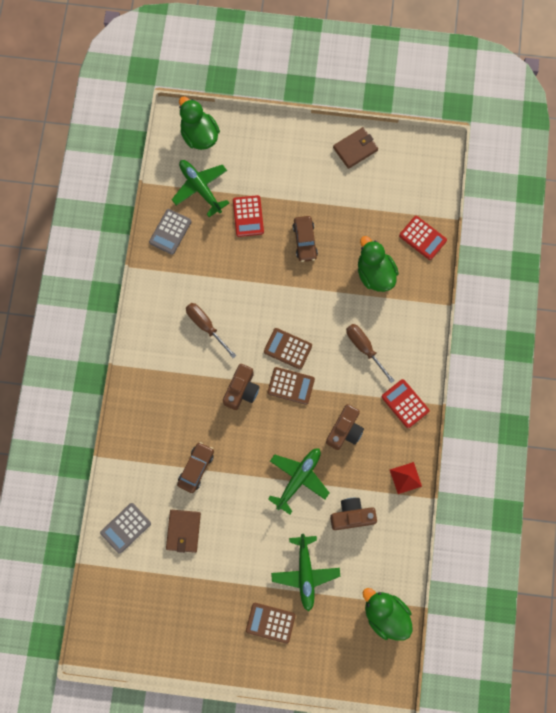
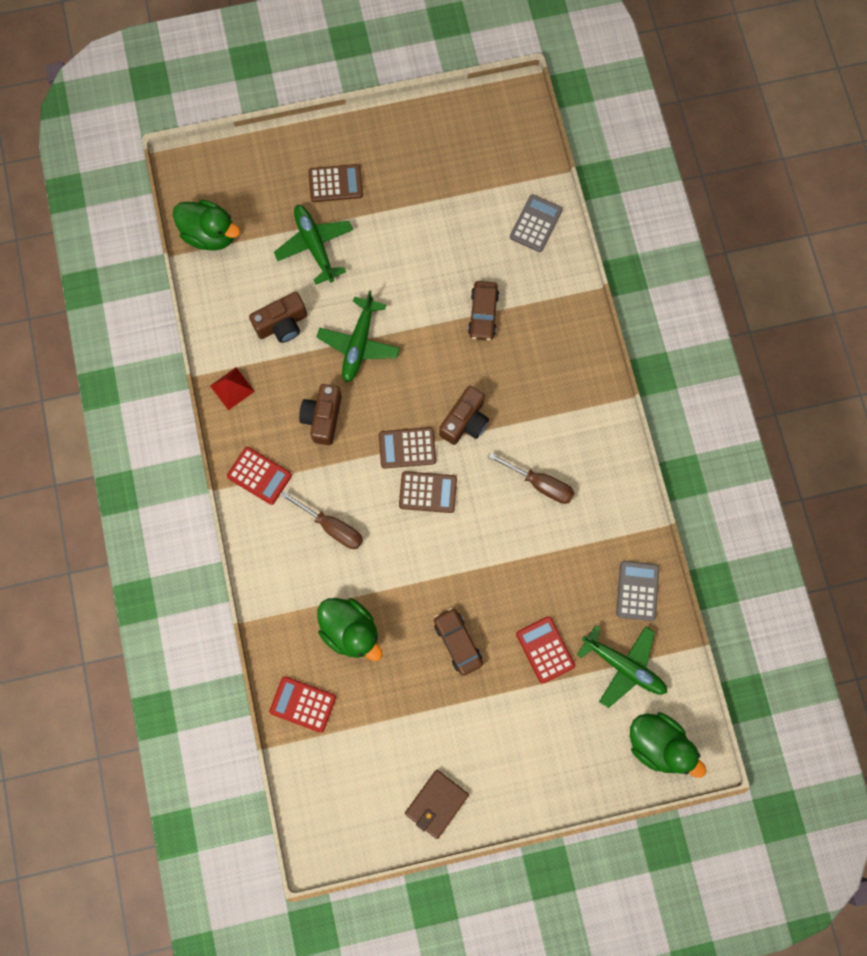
camera: 160 degrees right, 0 degrees up
brown wallet [166,510,201,553] -> none
brown camera [223,364,260,410] -> brown camera turned 150 degrees counterclockwise [439,386,489,445]

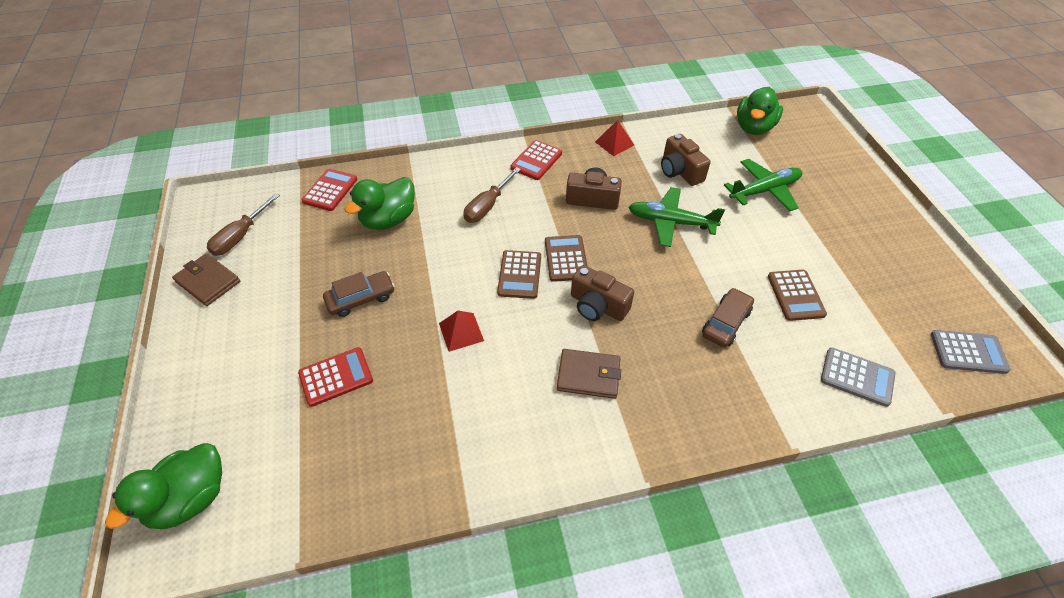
camera: 90 degrees right, 25 degrees down
brown calculator [308,164,363,202] -> brown calculator moved to [768,270,827,321]
brown car [468,281,499,341] -> brown car turned 120 degrees clockwise [702,288,754,348]
brown screwdriver [488,452,575,504] -> brown screwdriver moved to [207,193,280,256]
green plane [577,625,667,708] -> none
grey calculator [616,561,659,621] -> grey calculator moved to [931,330,1011,374]
none -> red pyramid [439,311,484,352]
none -> brown wallet [557,349,621,399]

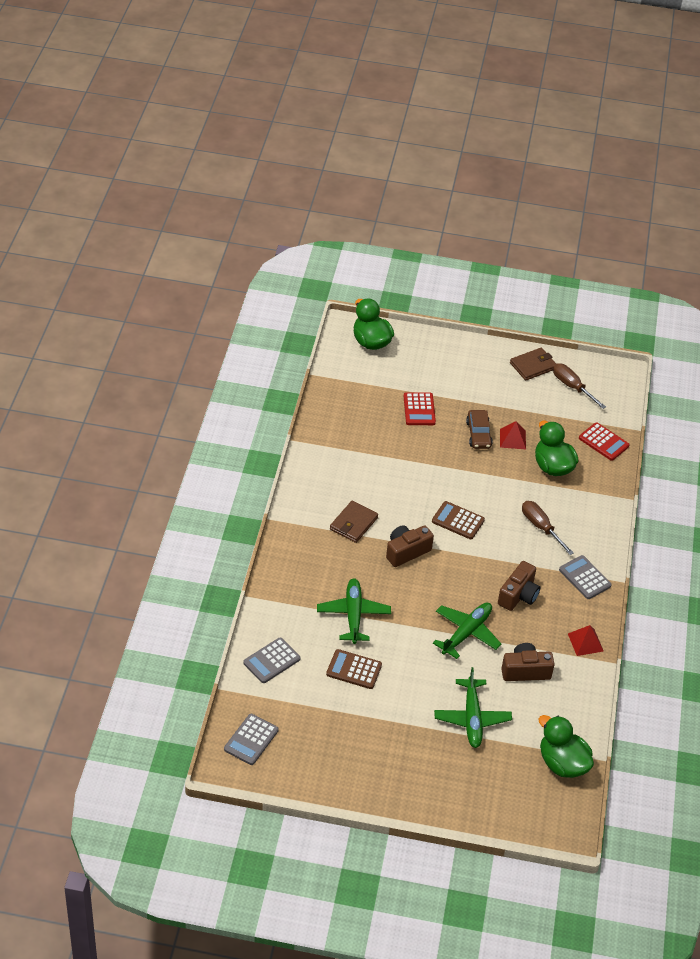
camera: 110 degrees right, 5 degrees down
red pyramid [439,311,484,352] -> red pyramid moved to [500,421,526,449]
red calculator [510,140,562,180] -> grey calculator [559,555,612,599]
brown calculator [545,235,587,282] -> none
brown car [702,288,754,348] -> green plane [317,578,391,644]

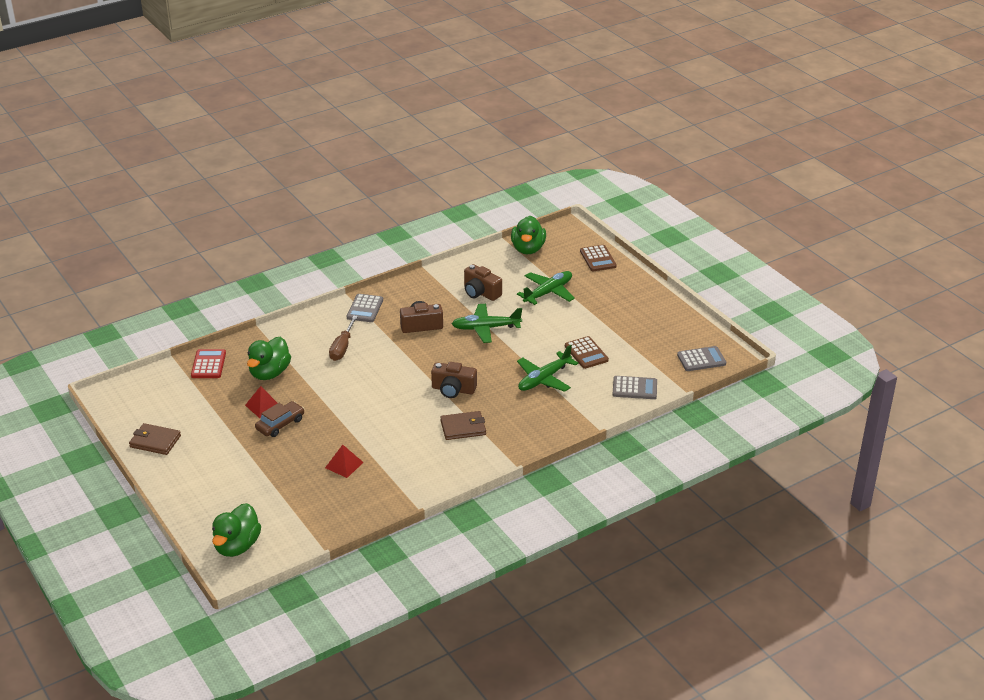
camera: 130 degrees left, 10 degrees down
red calculator [404,392,436,425] -> none
brown calculator [432,501,485,539] -> brown calculator moved to [580,245,617,271]
brown screwdriver [553,363,606,409] -> none
red pyramid [568,625,604,656] -> red pyramid moved to [325,445,364,478]

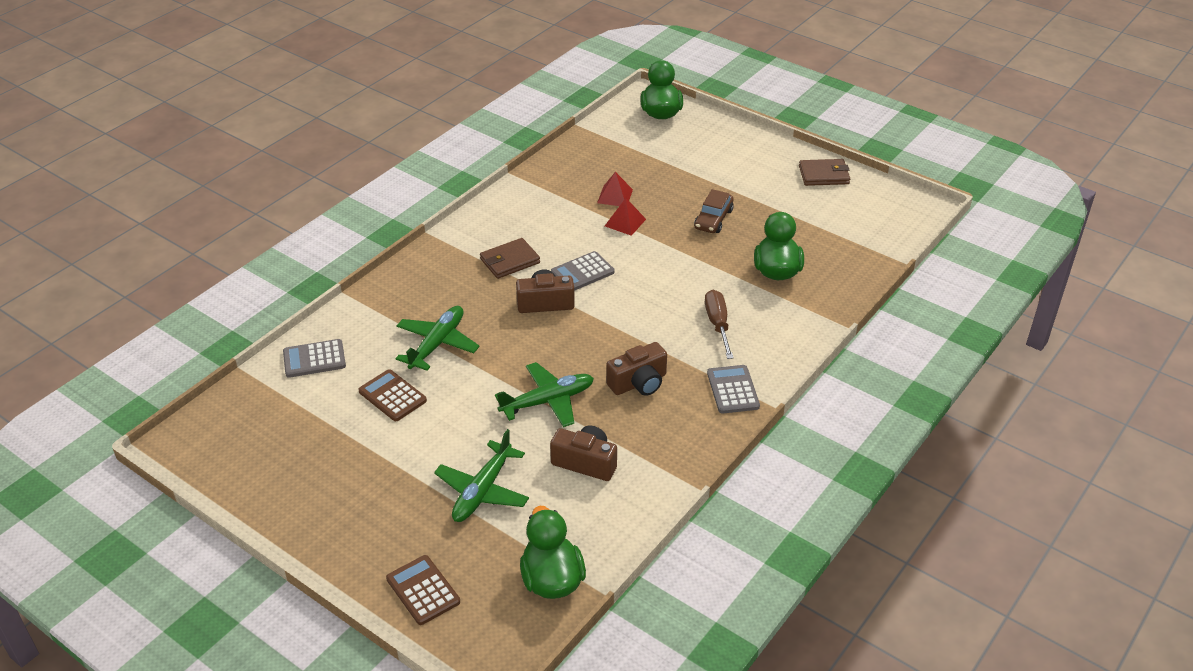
camera: 160 degrees right, 5 degrees up
red calculator [191,349,226,378] -> none
red pyramid [245,386,277,418] -> red pyramid moved to [605,198,646,236]
grey calculator [677,346,726,371] -> grey calculator moved to [551,251,615,291]

